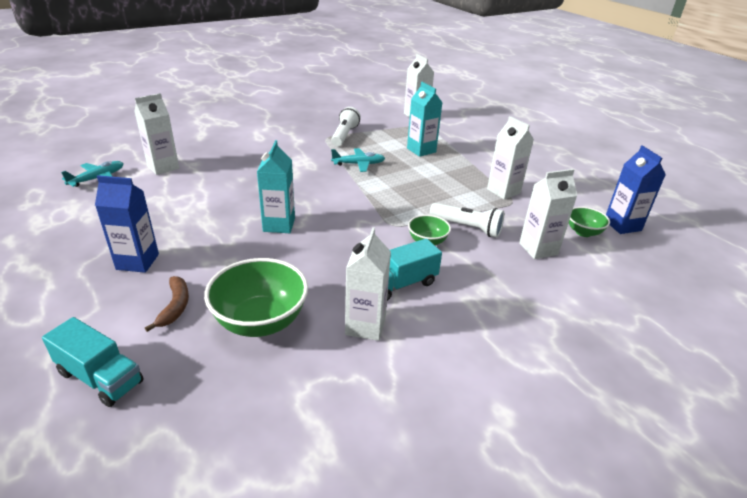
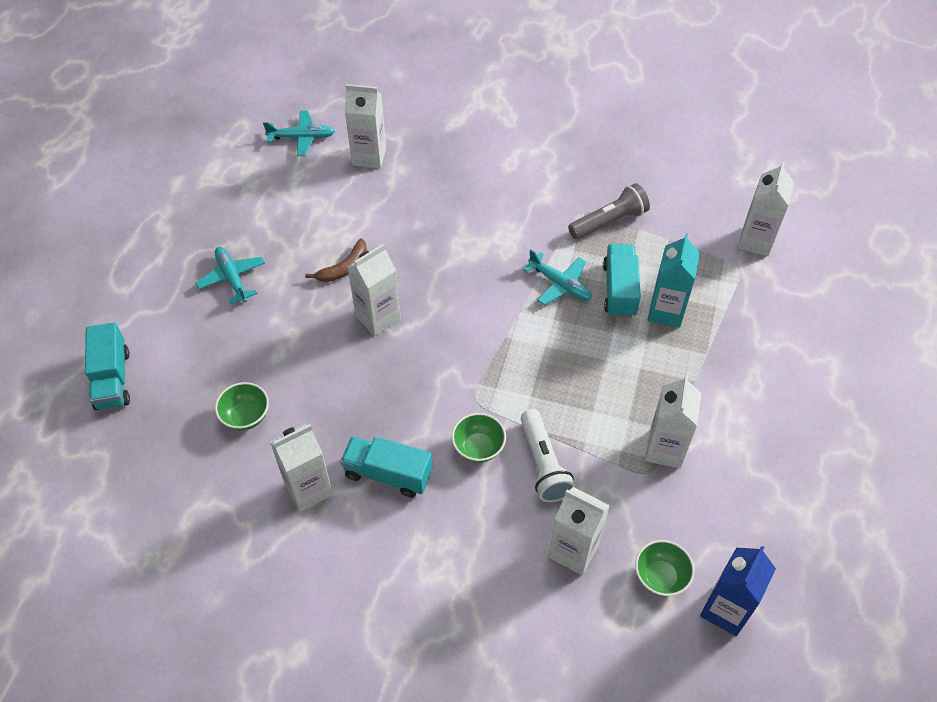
camera: 50 degrees right, 20 degrees up
blue carton [95,175,159,273] -> turquoise plane [196,247,265,304]
brown banana [145,276,189,332] -> brown banana moved to [305,238,367,282]
green bowl [204,258,308,337] -> green bowl [215,382,269,430], size x0.54
turquoise carton [257,140,295,233] -> white carton [348,243,401,336]
white flashlight [331,107,361,146] -> grey flashlight [568,183,650,239]
none -> turquoise truck [603,244,641,318]

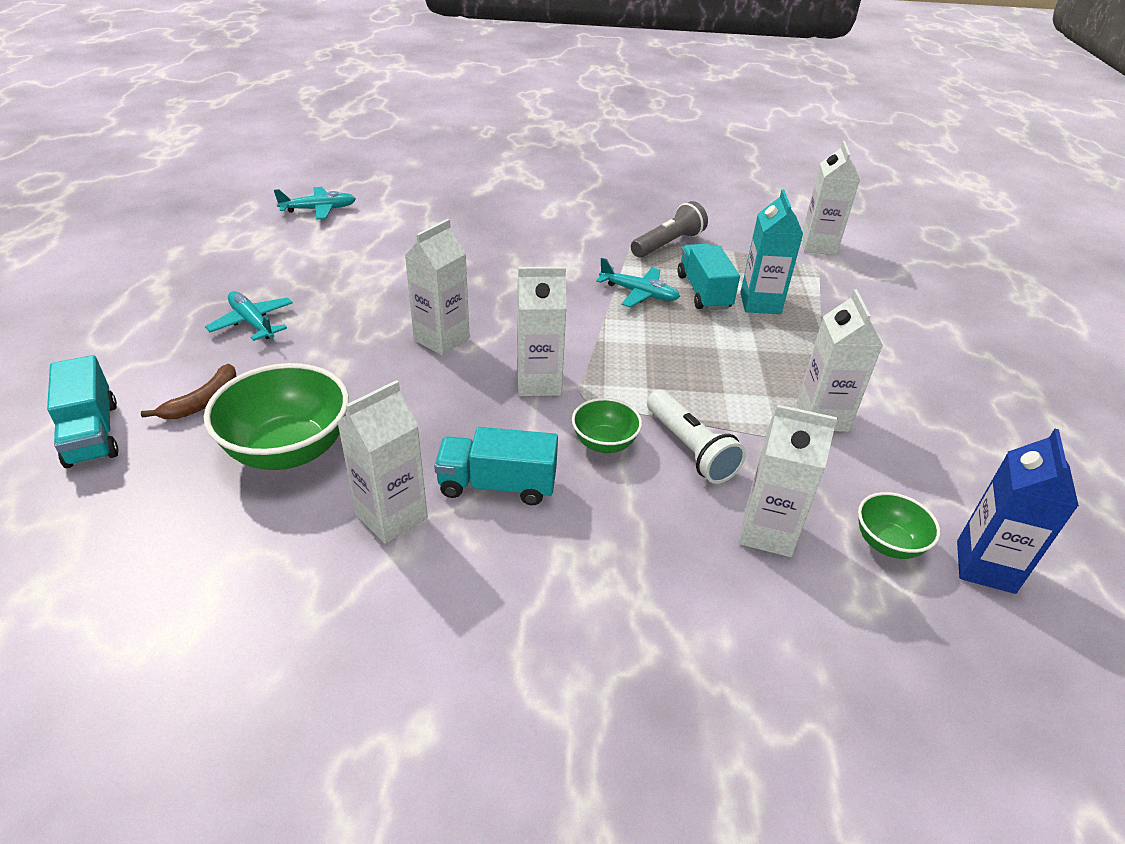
camera: 15 degrees left, 15 degrees down
green bowl [215,382,269,430] -> green bowl [204,363,349,470], size x1.86
brown banana [305,238,367,282] -> brown banana moved to [141,364,237,419]
white carton [345,84,386,168] -> white carton moved to [517,267,566,396]

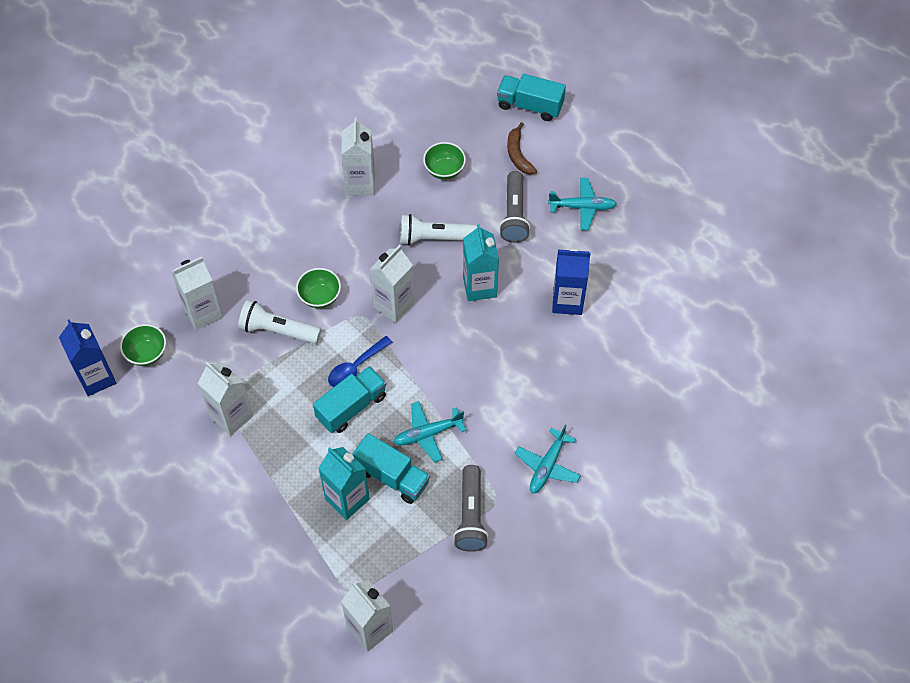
camera: 135 degrees right, 20 degrees up
green bowl [204,363,349,470] -> green bowl [423,142,466,180], size x0.54
turquoise plane [274,187,356,220] -> turquoise plane moved to [514,425,581,494]
white carton [405,219,470,355] -> turquoise carton [463,224,499,301]
turquoise truck [434,427,558,505] -> turquoise truck moved to [313,366,386,433]
none -> blue spoon [328,336,393,387]
none -> white flashlight [400,214,478,245]
none -> grey flashlight [499,171,531,243]
none -> blue carton [552,248,591,315]

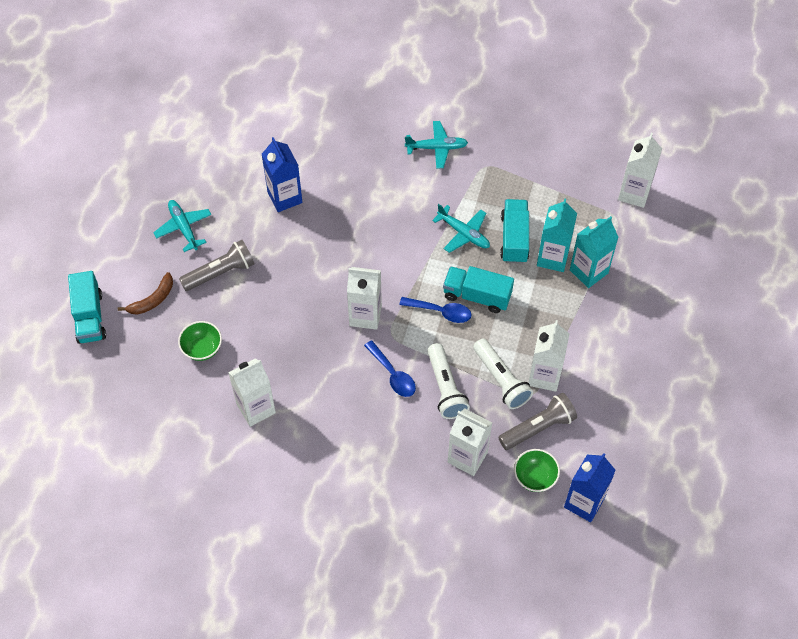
camera: 120 degrees left, 0 degrees up
green bowl [296,268,341,308] -> blue spoon [364,340,416,397]
white flashlight [400,214,478,245] -> white flashlight moved to [473,339,533,409]
grey flashlight [453,465,489,552] -> grey flashlight moved to [498,393,577,450]
turquoise carton [463,224,499,301] -> turquoise carton moved to [570,216,619,288]

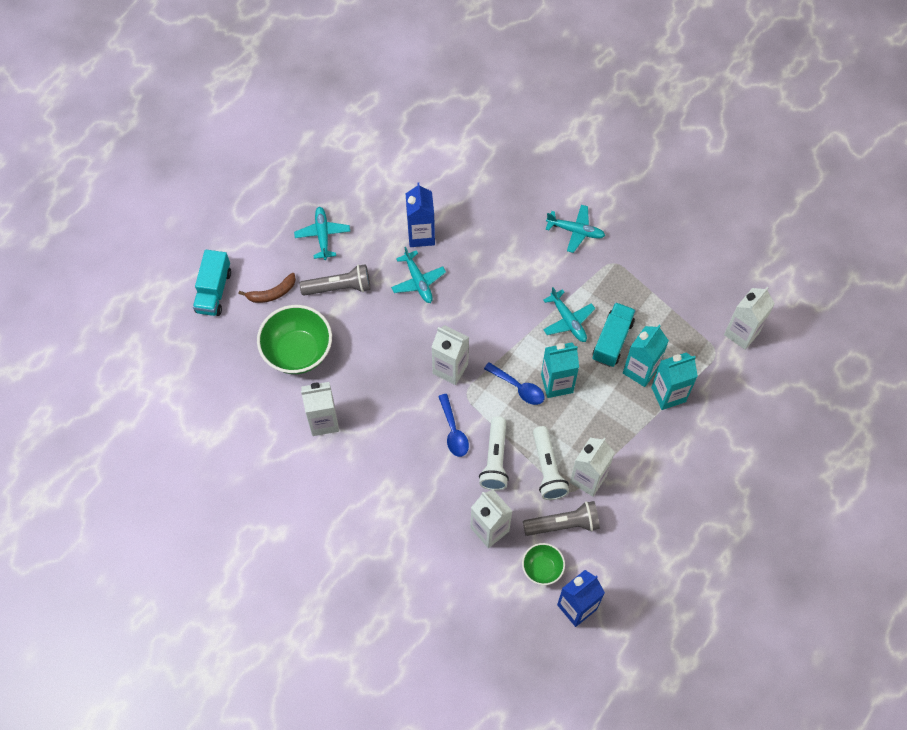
camera: 20 degrees right, 5 degrees up
green bowl [178,321,222,361] -> green bowl [257,305,332,374], size x1.86
turquoise truck [443,266,514,313] -> turquoise carton [541,342,579,398]
none -> turquoise plane [391,247,446,303]

